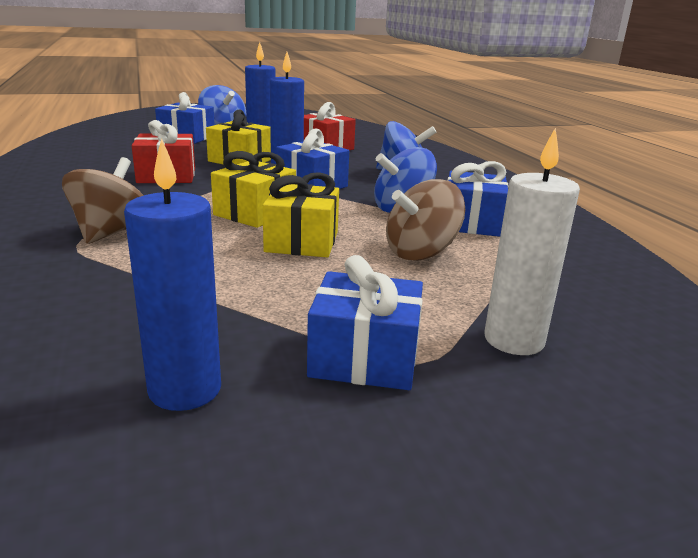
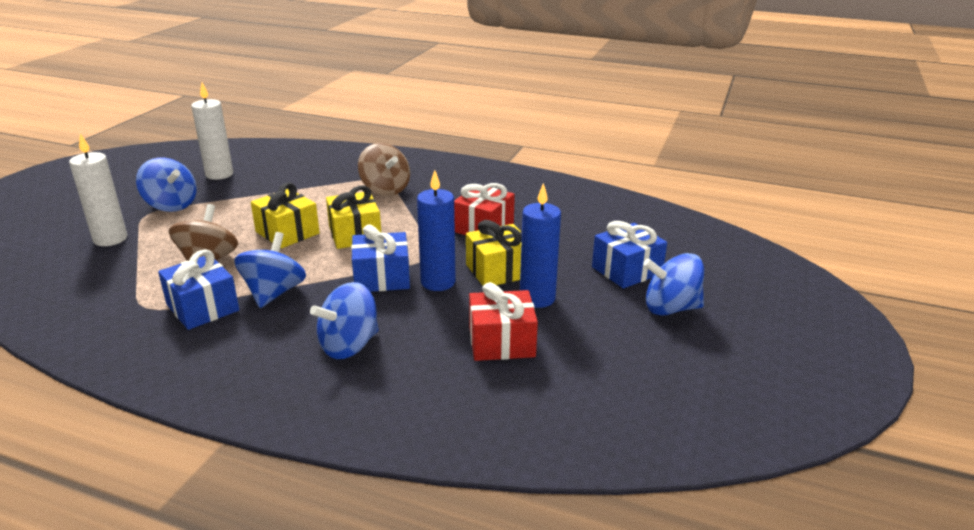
camera: 130 degrees right, 5 degrees up
blue candle [124,139,221,411] -> white candle [191,83,233,180]
blue gift [307,255,423,390] -> blue spinning top [136,158,197,212]

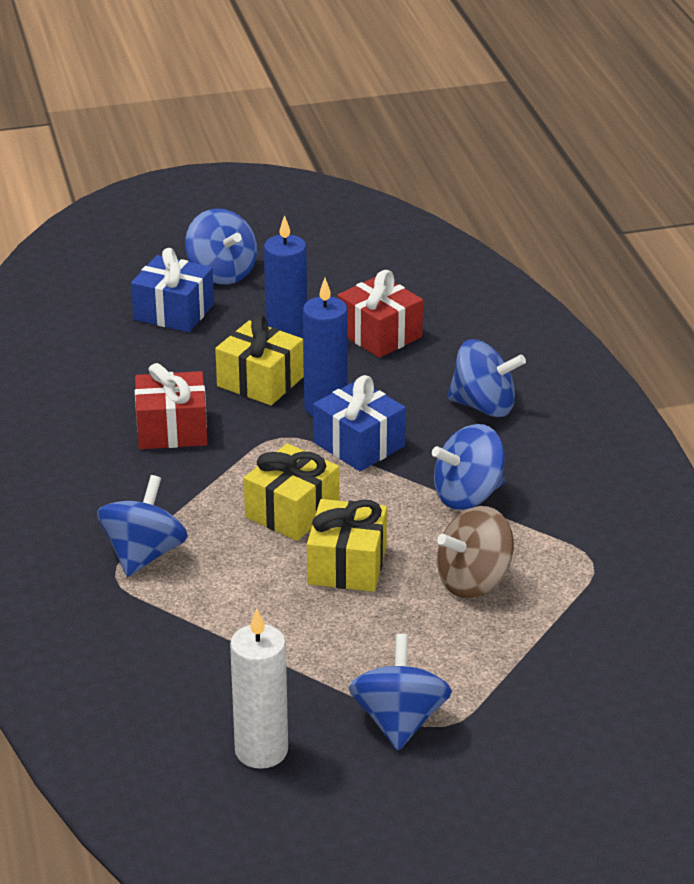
camera: 125 degrees left, 5 degrees up
white candle [69,133,127,246] -> none
blue gift [158,250,239,330] -> none
brown spinning top [358,143,410,196] -> blue spinning top [97,475,188,577]

